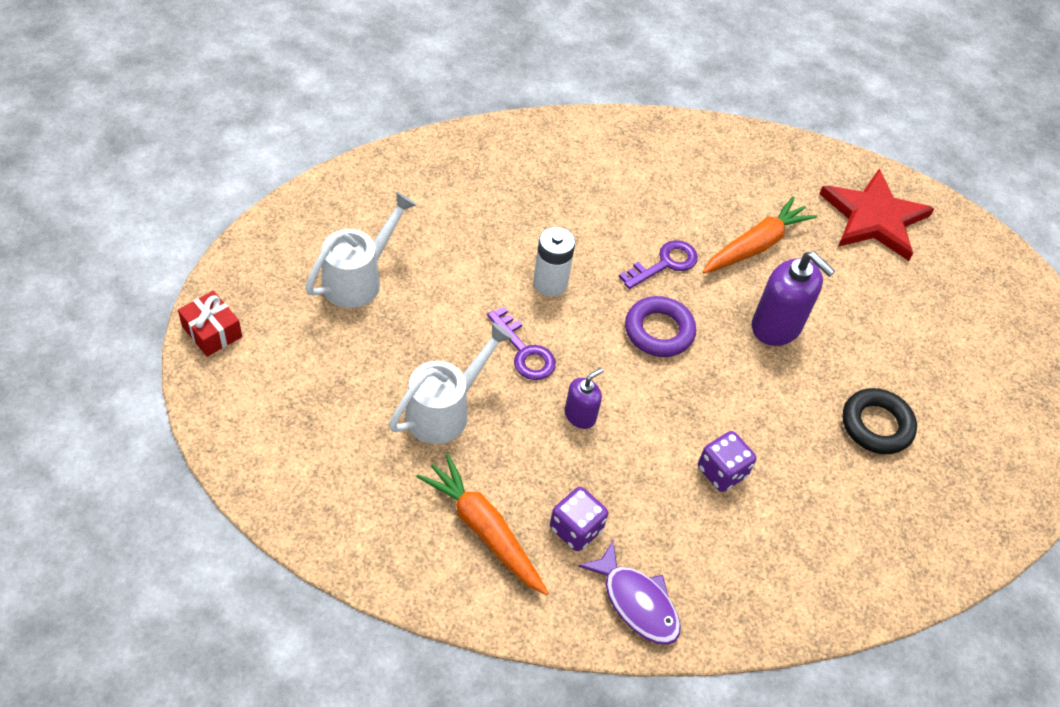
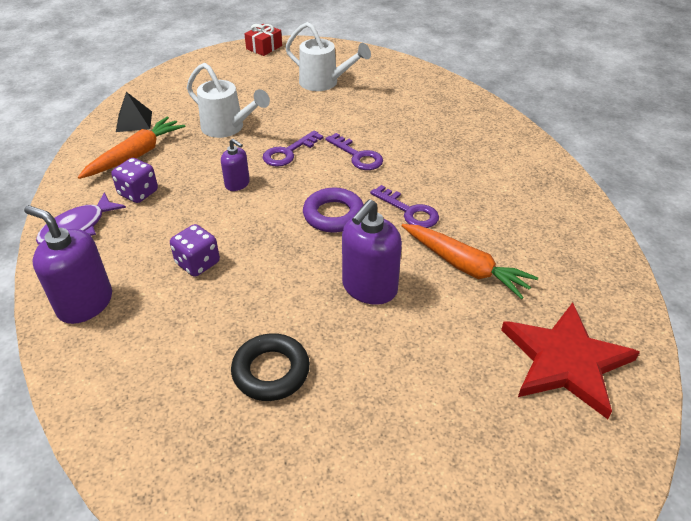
camera: 85 degrees right, 10 degrees down
white battery [533,227,575,297] -> purple key [325,133,383,170]
none -> purple soap dispenser [24,205,112,324]
none -> black pyramid [116,92,152,132]

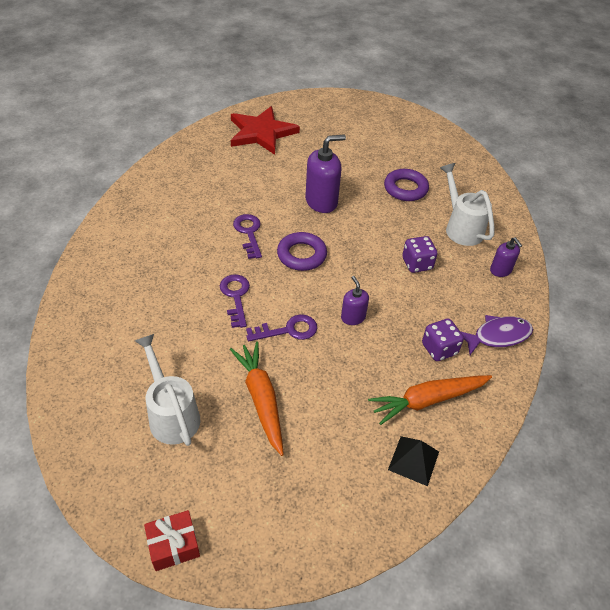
camera: 150 degrees left, 5 degrees up
purple soap dispenser [24,205,112,324] -> purple soap dispenser [490,237,522,277], size x0.56
white watering can [187,63,270,138] -> white watering can moved to [440,163,494,246]
black ring [231,333,310,401] -> purple ring [384,169,429,201]
orange carrot [402,224,538,299] -> orange carrot moved to [230,342,284,456]

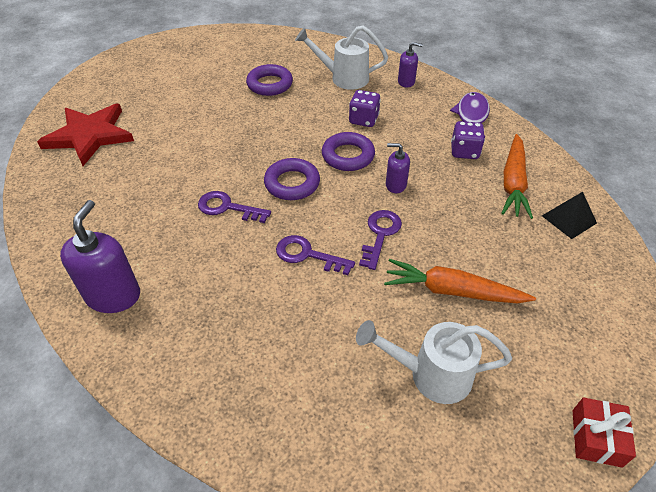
camera: 55 degrees left, 0 degrees up
purple soap dispenser [305,135,346,213] -> purple soap dispenser moved to [60,200,140,313]
none -> purple ring [322,132,375,171]

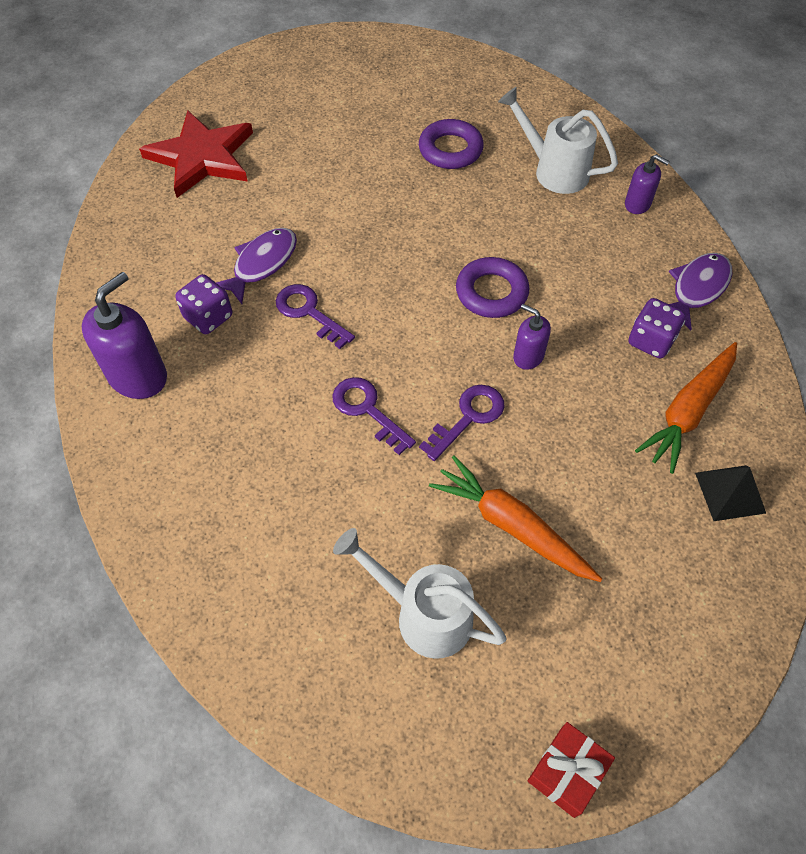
camera: 25 degrees right, 10 degrees up
purple ring [264,158,320,200] -> none
purple dice [349,90,381,127] -> purple dice moved to [175,274,232,334]
none -> purple fish [216,228,297,304]

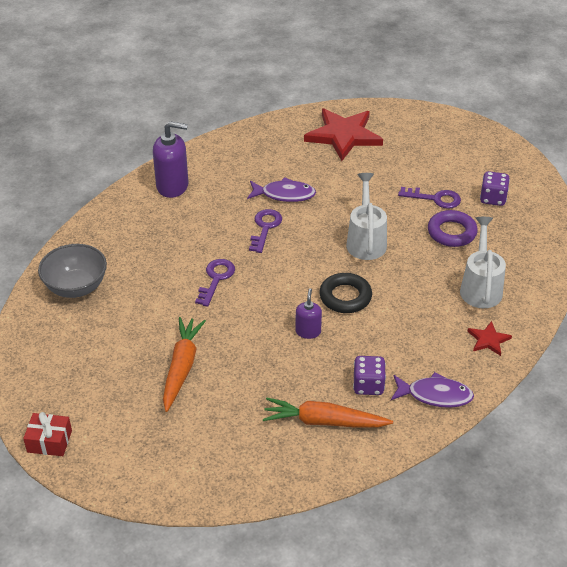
camera: 60 degrees right, 15 degrees down
purple dice [175,274,232,334] -> purple dice moved to [480,171,510,206]
white watering can [333,528,507,659] -> white watering can moved to [346,173,387,260]
purple key [419,385,505,461] -> purple key moved to [398,187,461,209]
purple ring [456,257,530,318] -> black ring [319,273,372,313]
purple soap dispenser [625,154,670,214] -> red star [467,321,512,356]
black pyramid [695,465,766,521] -> none
none -> grey bowl [38,244,107,298]

